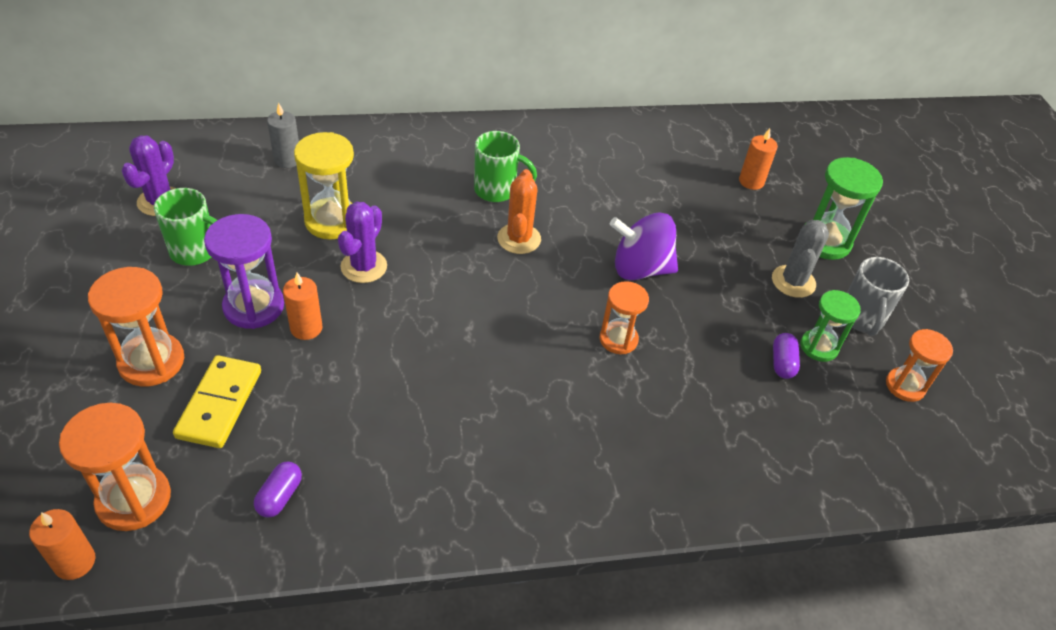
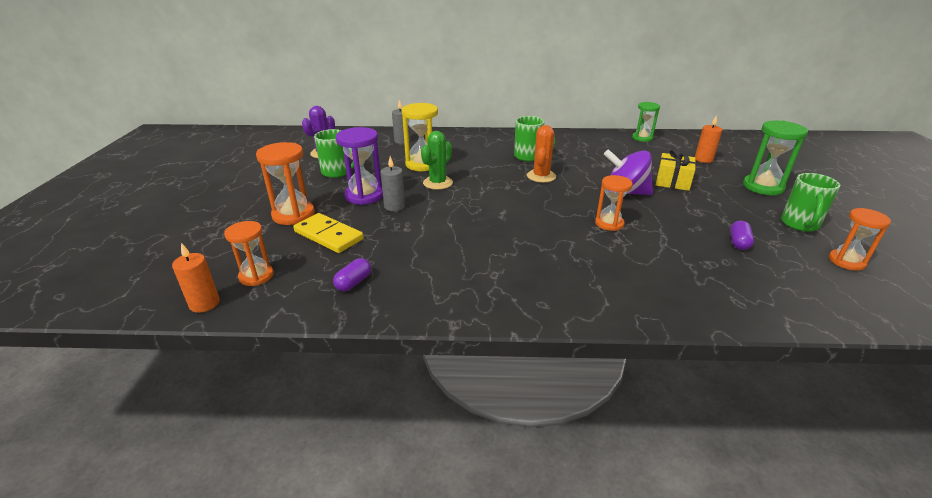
camera: 15 degrees right, 15 degrees down
orange hourglass [59,403,171,531] -> orange hourglass [224,221,274,286], size x0.66
yellow domino [173,355,261,448] -> yellow domino turned 75 degrees counterclockwise [294,213,364,253]
orange candle [283,273,322,340] -> grey candle [380,156,405,211]
purple cactus [338,202,387,283] -> green cactus [421,131,453,190]
grey cactus [772,220,829,298] -> none
green hourglass [800,290,860,362] -> green hourglass moved to [632,102,660,142]
grey mug [847,257,909,336] -> green mug [781,173,840,232]
none -> yellow gift [656,148,696,191]

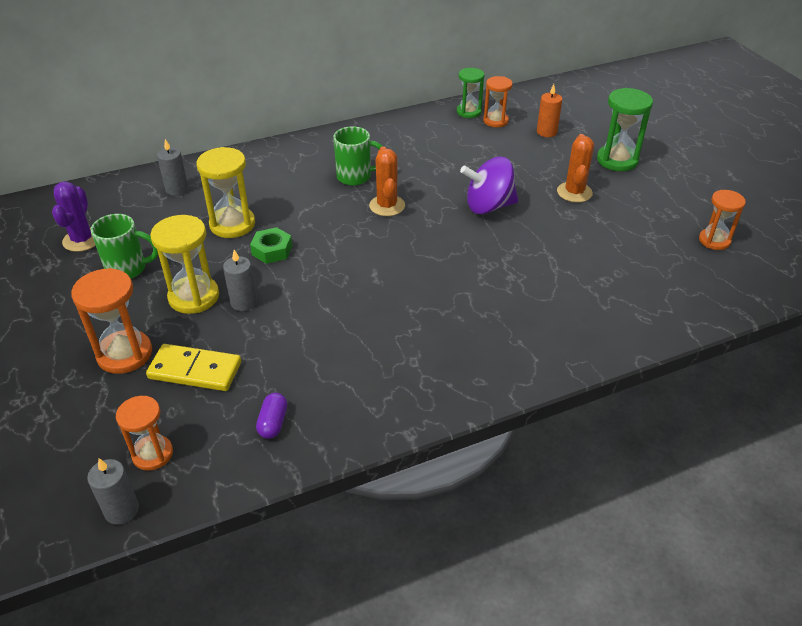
camera: 25 degrees left, 10 degrees up
orange candle [172,243,220,313] -> grey candle [87,458,139,525]
purple hourglass [336,127,383,205] -> yellow hourglass [150,215,219,314]
green cactus [421,131,453,190] -> green nut [250,227,292,264]
orange hourglass [595,175,633,231] -> orange hourglass moved to [483,76,513,127]
yellow gift [656,148,696,191] -> none
purple capsule [730,221,754,250] -> none
green mug [781,173,840,232] -> none
none -> orange cactus [557,134,594,202]

